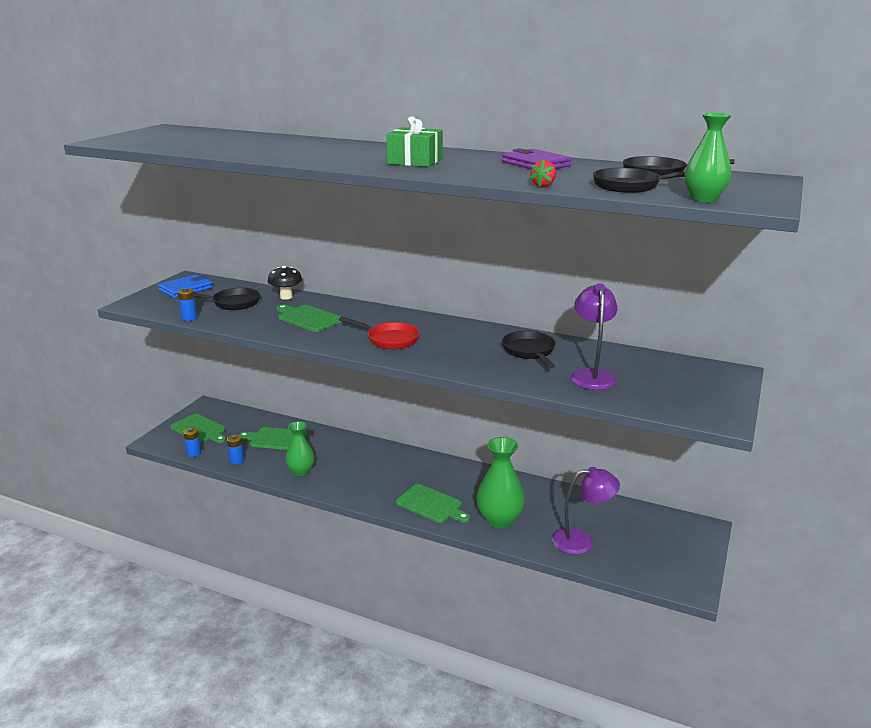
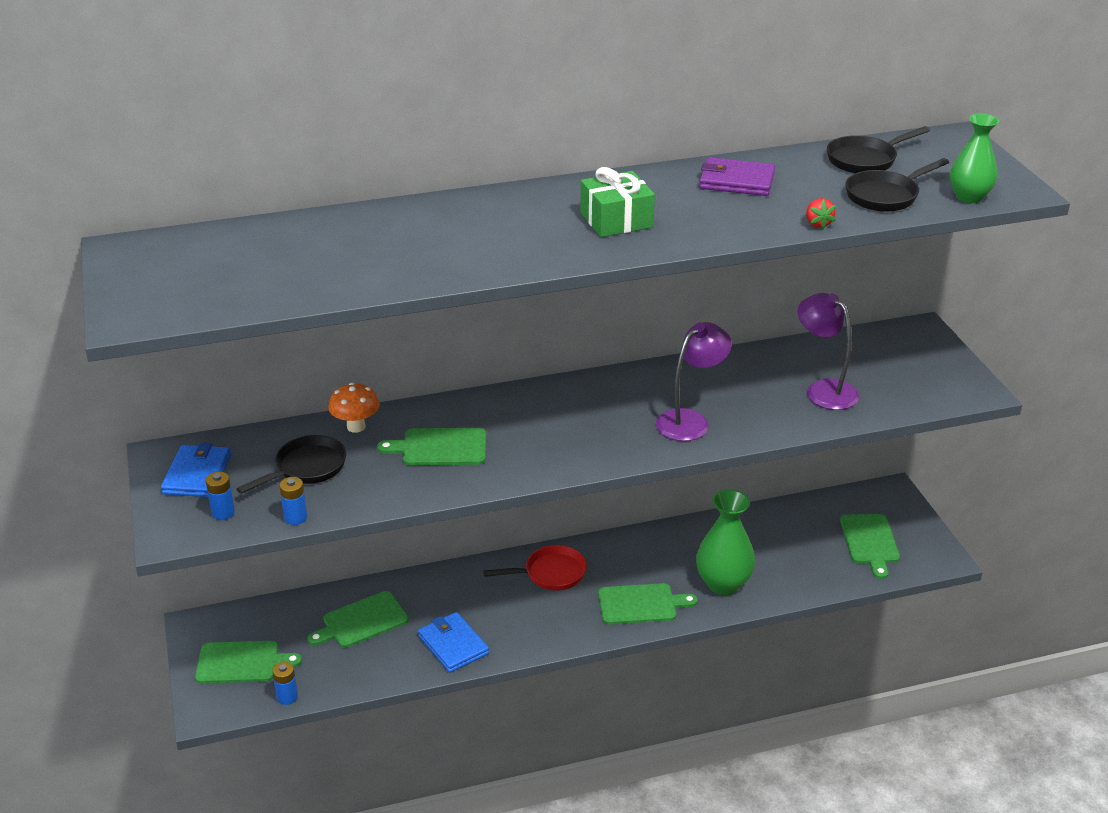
camera: 40 degrees left, 10 degrees up
blue battery [227,435,244,465] -> blue battery moved to [206,472,235,520]
black mushroom [268,266,302,300] -> orange mushroom [329,383,380,433]
green vase [285,421,315,476] -> blue wallet [418,612,489,673]
red pan [339,317,420,349] -> red pan moved to [483,545,587,590]
black pan [502,331,556,368] -> none
purple lamp [552,467,620,555] -> purple lamp moved to [656,322,732,441]
none -> green cutting board [840,514,900,579]

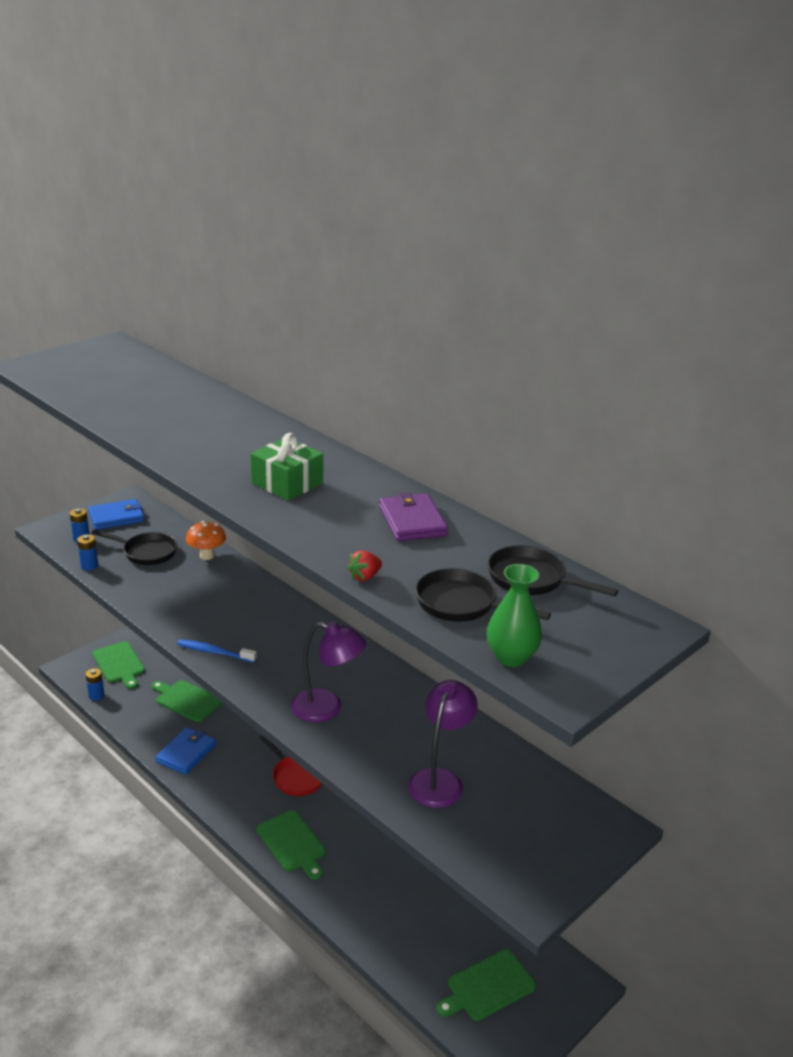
camera: 60 degrees right, 5 degrees down
green cutting board [377,428,486,465] -> none
green vase [696,489,755,595] -> none
none -> blue toothbrush [177,639,257,663]

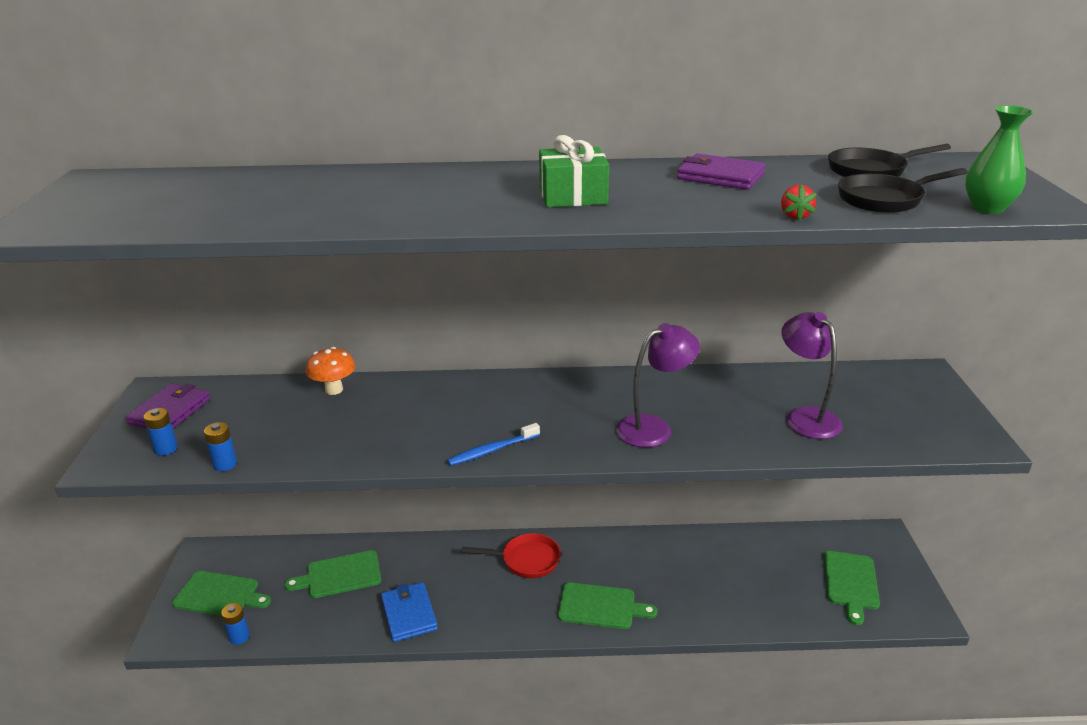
camera: 45 degrees left, 0 degrees up
blue wallet [88,499,144,530] -> purple wallet [126,383,210,429]
black pan [91,530,177,565] -> none

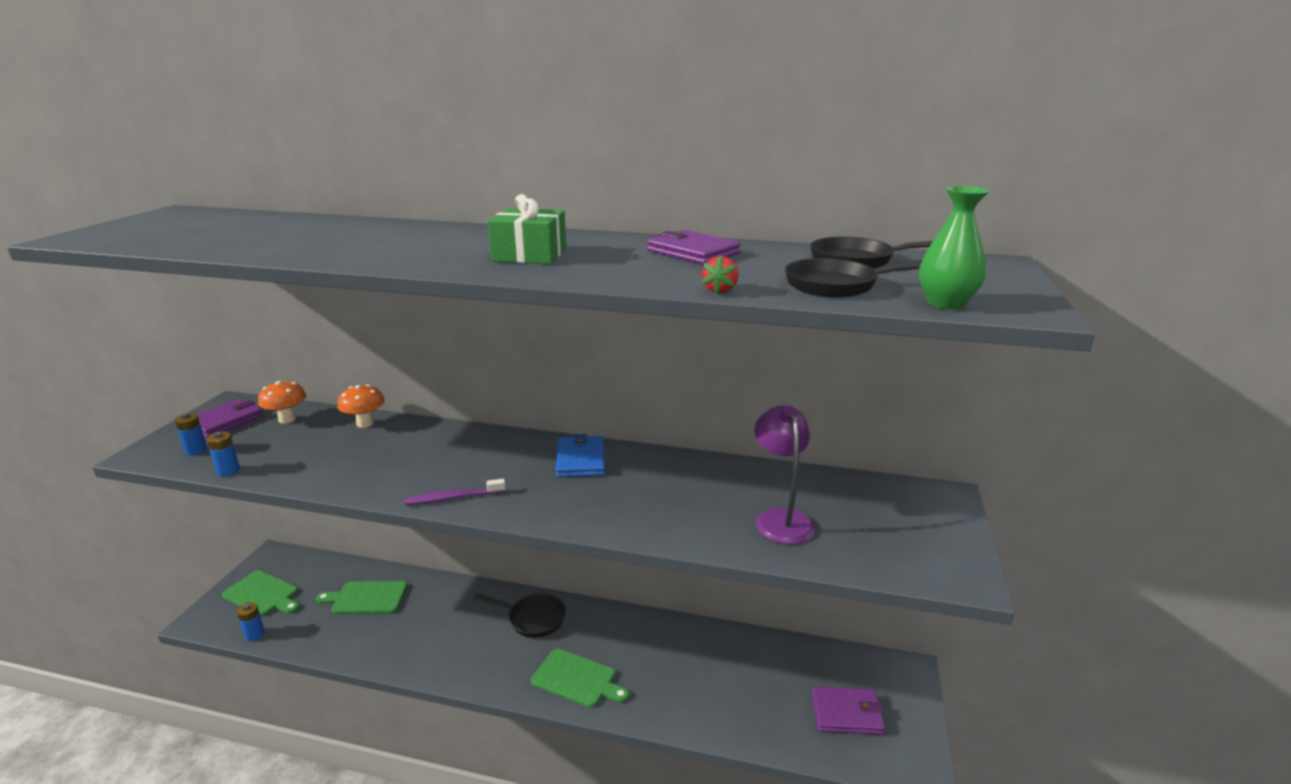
camera: 15 degrees right, 5 degrees down
blue wallet [381,582,438,642] -> blue wallet moved to [556,434,605,477]
blue toothbrush [447,423,540,466] -> purple toothbrush [405,479,506,505]
red pan [461,533,561,578] -> black pan [474,594,566,638]
purple lamp [616,323,700,448] -> none
green cutting board [824,551,880,625] -> purple wallet [812,687,885,735]
none -> orange mushroom [258,381,306,424]

